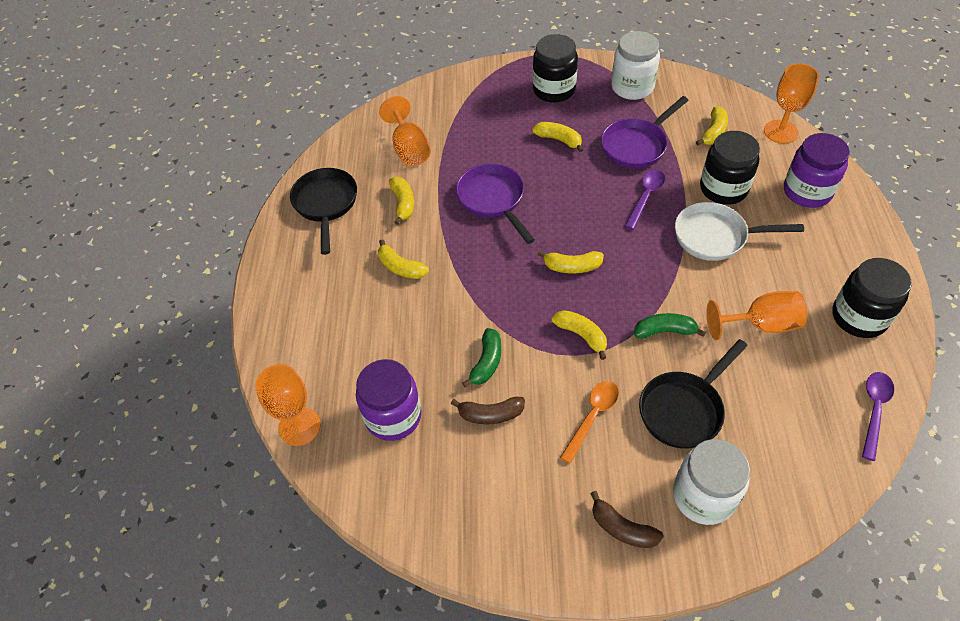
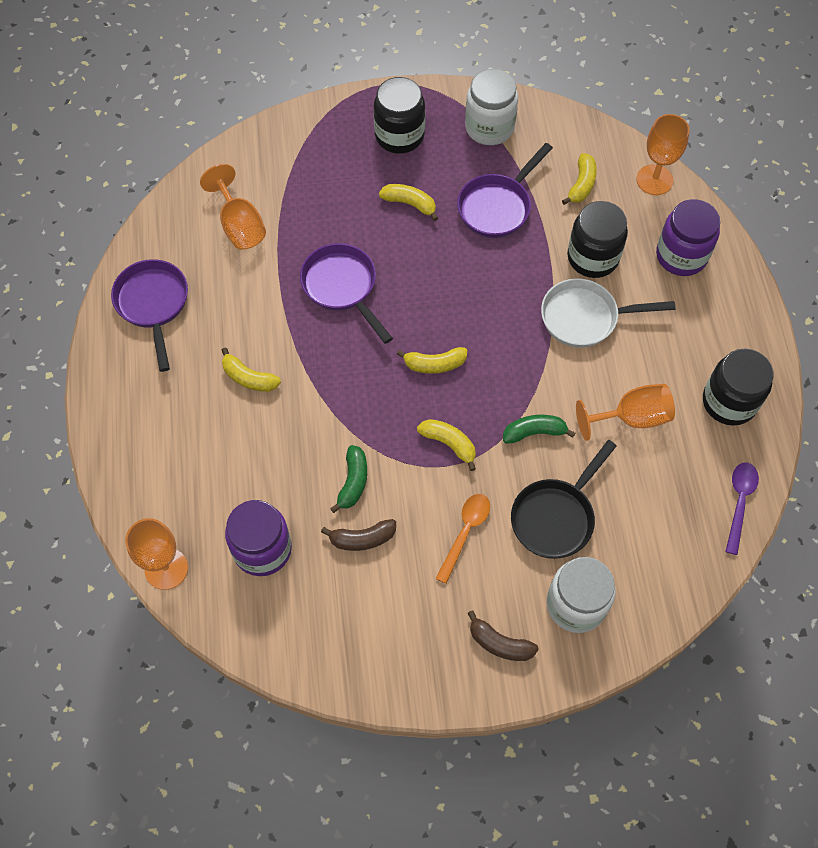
camera: 10 degrees left, 10 degrees up
black pan [290,168,357,255] -> purple pan [111,259,188,372]
yellow banana [389,177,414,225] -> none
purple spoon [625,169,665,230] -> none

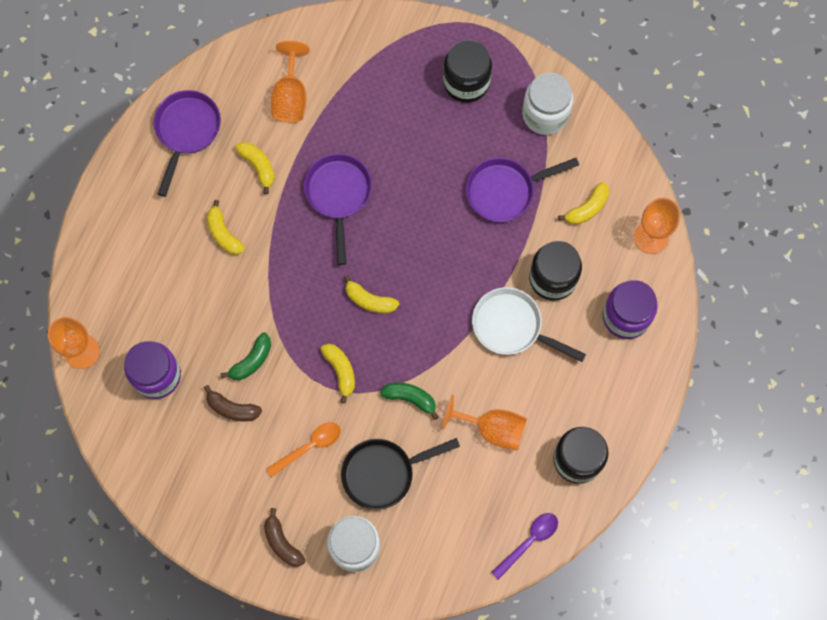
camera: 30 degrees right, 10 degrees up
yellow banana [379,184,438,221] -> yellow banana moved to [235,142,275,194]

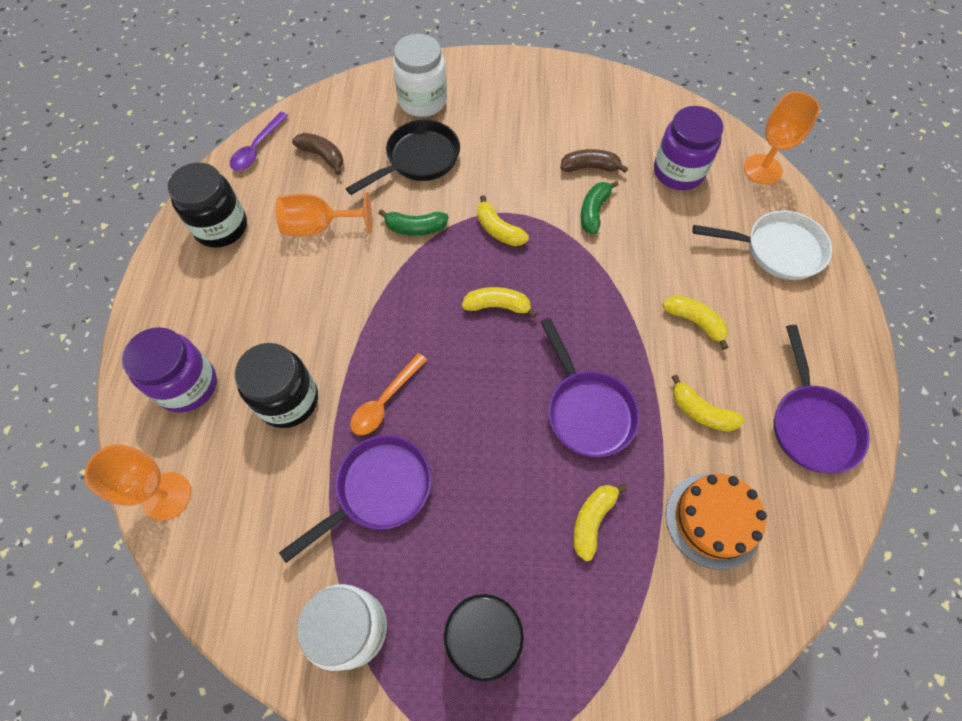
camera: 160 degrees right, 10 degrees down
brown banana [264,508,306,567] -> brown banana moved to [292,133,343,175]
orange spoon [266,422,341,477] -> orange spoon moved to [350,353,427,435]
orange goblet [271,41,310,122] -> orange cake [666,473,767,570]
white pan [472,287,586,362] -> white pan moved to [693,210,832,280]
yellow banana [558,182,609,225] -> yellow banana moved to [573,484,627,561]

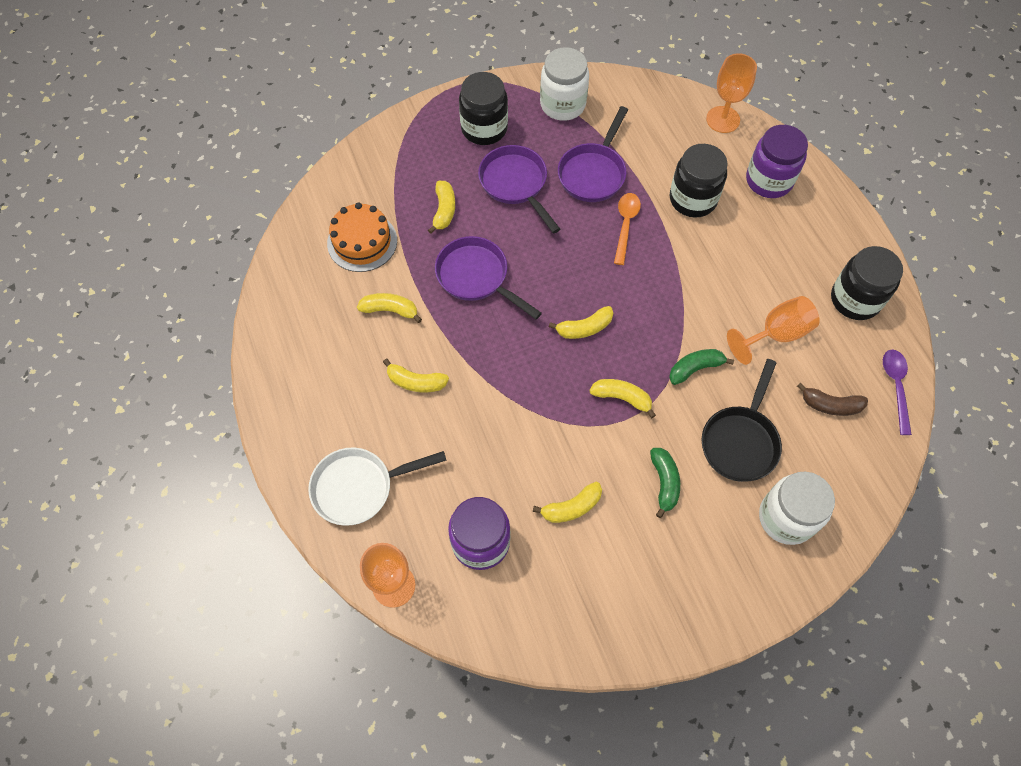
camera: 155 degrees right, 0 degrees up
brown banana [560,149,628,173] -> yellow banana [533,482,602,523]
green banana [581,181,619,234] -> green banana moved to [650,448,680,518]
purple pan [774,325,870,473] -> purple pan moved to [478,145,560,234]

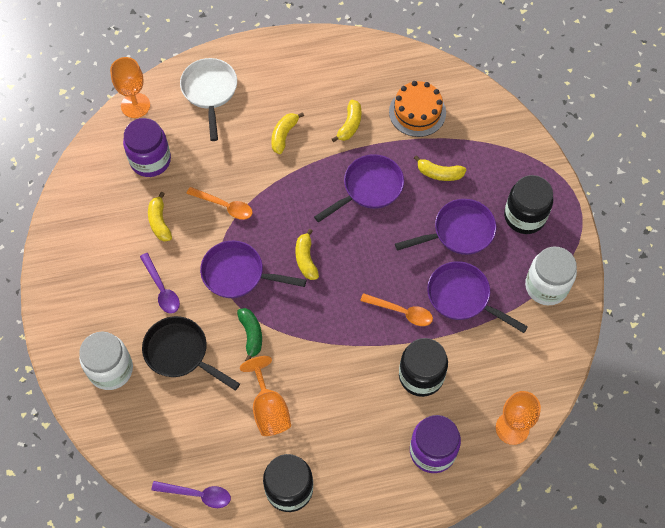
camera: 100 degrees right, 0 degrees up
yellow banana [589,379,656,418] -> purple pan [200,241,306,298]
green banana [650,448,680,518] -> purple spoon [140,253,180,314]
brown banana [797,383,868,416] -> none
none -> orange spoon [186,187,253,220]

